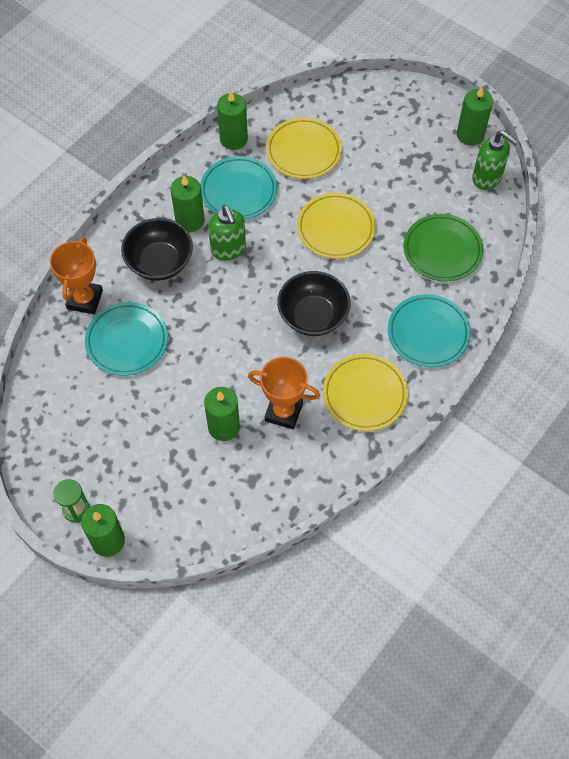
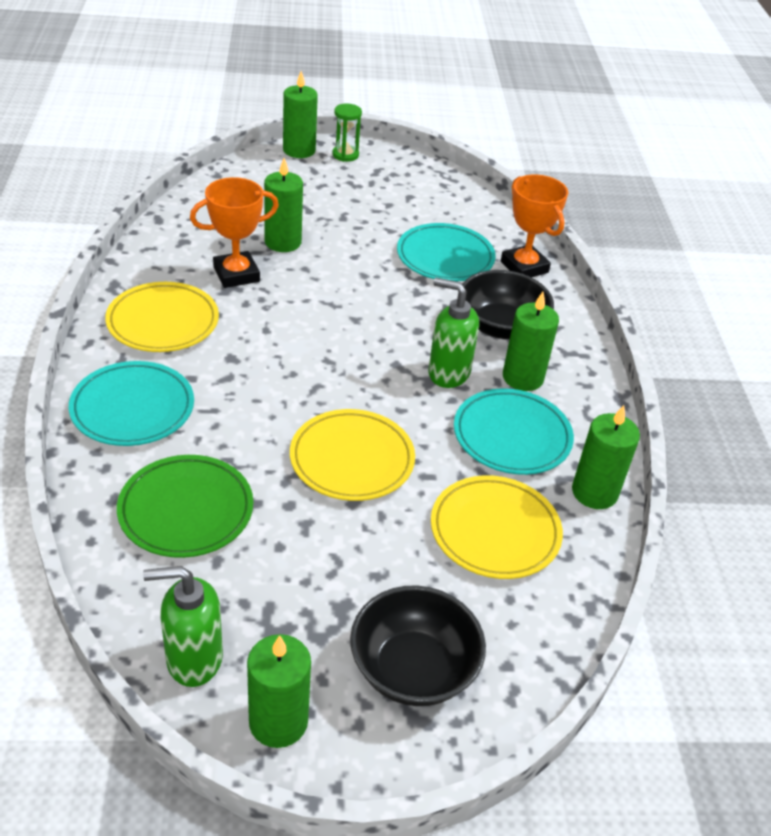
camera: 135 degrees right, 20 degrees down
black bowl [277,271,351,336] -> black bowl moved to [350,586,486,706]

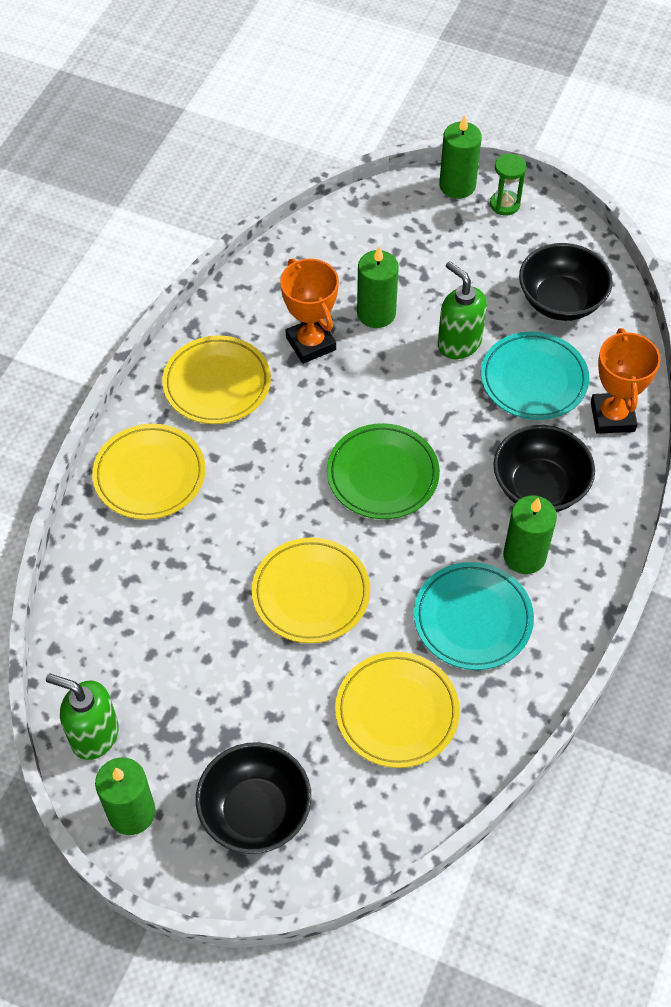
camera: 30 degrees right, 15 degrees up
turquoise plate [69,361,194,446] -> yellow plate [92,424,206,520]
green plate [117,455,253,558] -> green plate moved to [327,423,440,519]
orange trophy [190,177,279,288] -> orange trophy turned 60 degrees clockwise [280,258,339,364]
green soap dispenser [428,278,479,388] -> green soap dispenser moved to [438,261,487,359]
green candle [572,405,640,509] -> none
none -> black bowl [519,243,613,321]

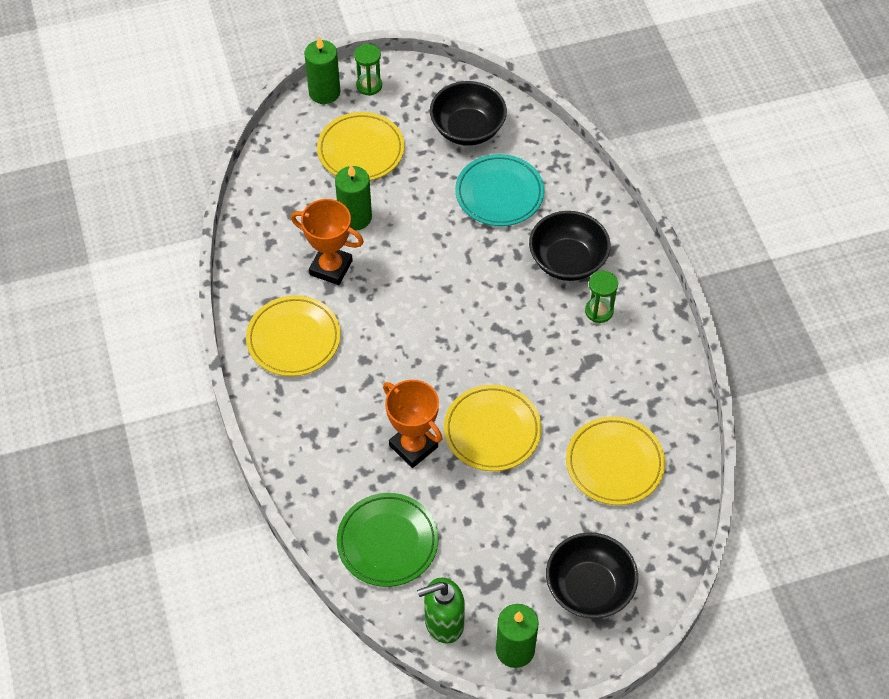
camera: 40 degrees left, 0 degrees up
yellow plate [92,424,206,520] -> yellow plate moved to [317,112,404,181]
green plate [327,423,440,519] -> green plate moved to [337,493,439,587]
turquoise plate [414,562,534,670] -> none
green soap dispenser [438,261,487,359] -> none
green candle [503,496,557,574] -> green hourglass [585,271,618,323]
orange trophy [591,328,661,434] -> orange trophy moved to [383,380,443,468]

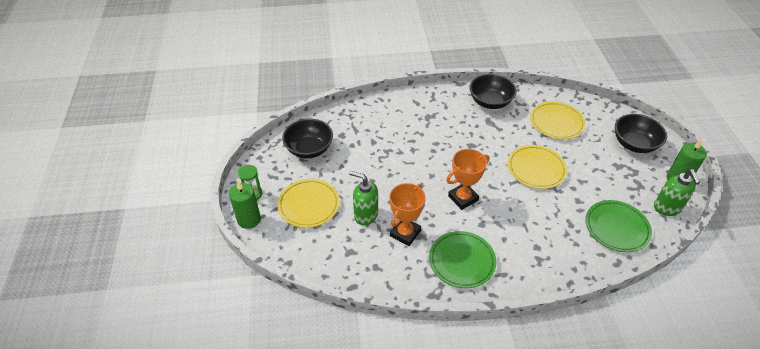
camera: 80 degrees left, 10 degrees down
yellow plate [246,295,341,376] -> green plate [429,231,496,288]
green candle [335,165,372,231] -> green soap dispenser [349,171,378,225]
orange trophy [383,380,443,468] -> orange trophy moved to [446,149,489,210]
turquoise plate [455,154,544,226] -> none
black bowl [529,211,611,281] -> black bowl moved to [469,74,517,109]
green hourglass [585,271,618,323] -> none

